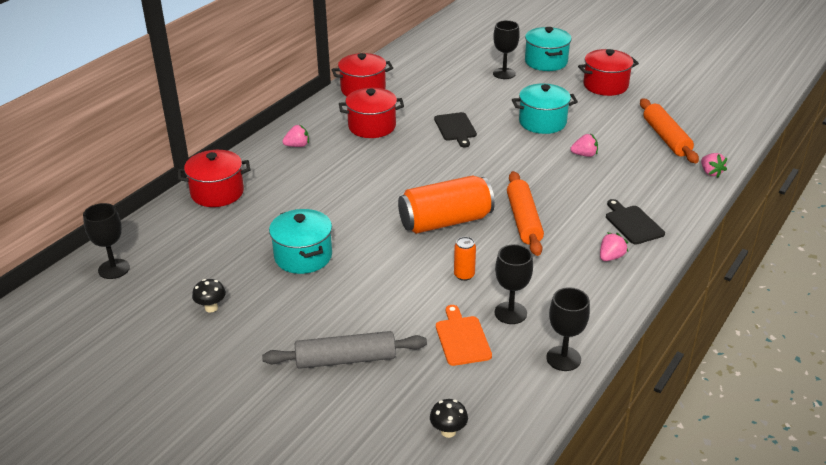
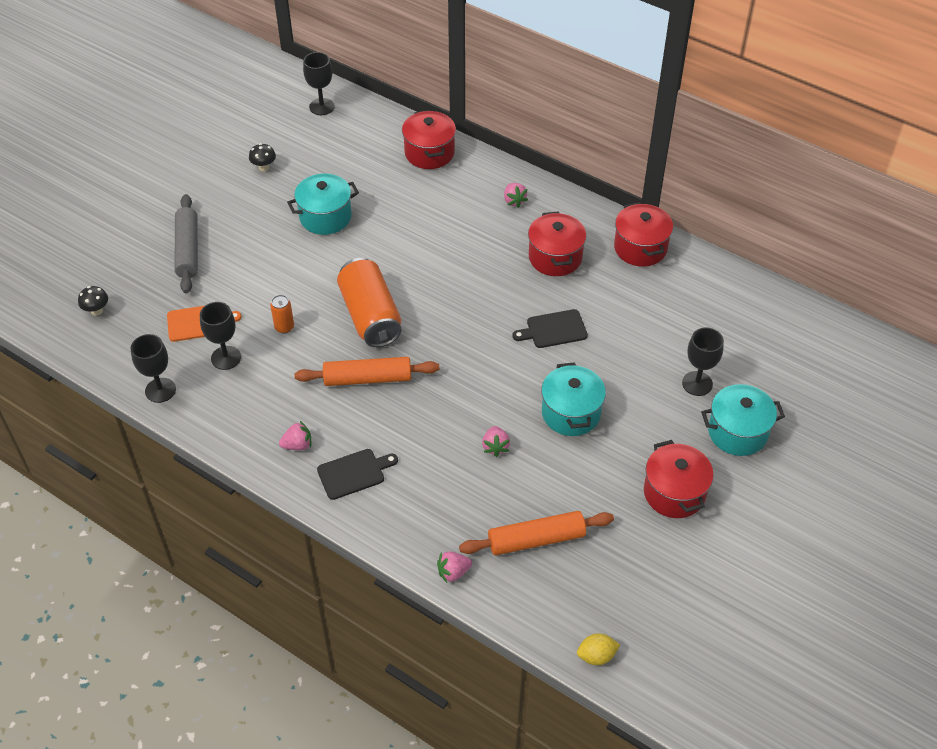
camera: 90 degrees right, 15 degrees up
pink strawberry [600,232,628,261] -> pink strawberry turned 60 degrees counterclockwise [279,421,311,450]
none -> yellow lemon [577,633,620,665]

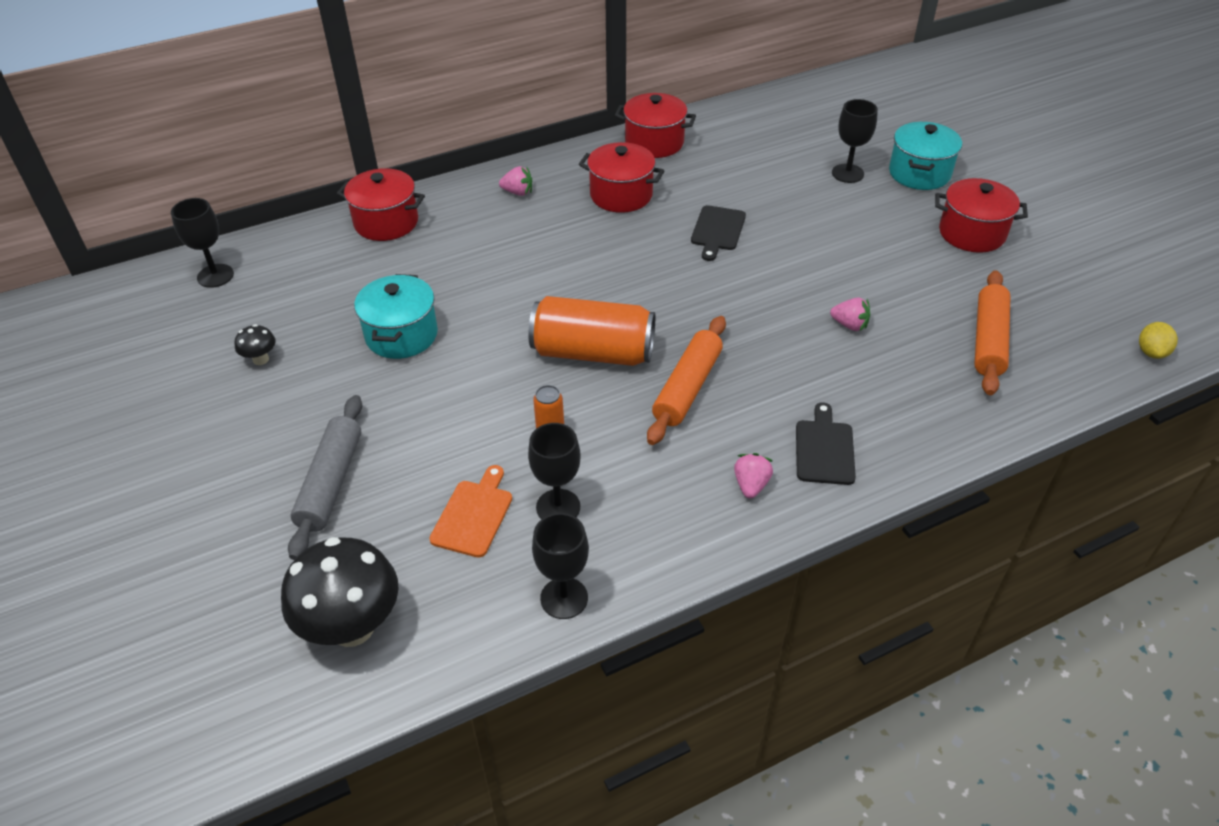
camera: 60 degrees left, 5 degrees down
black mushroom [78,286,108,316] -> black mushroom [281,537,399,647], size x2.23
grey rolling pin [174,194,198,293] -> grey rolling pin turned 75 degrees clockwise [288,395,362,560]
pink strawberry [437,551,472,583] -> none
turquoise pot [541,362,606,436] -> none

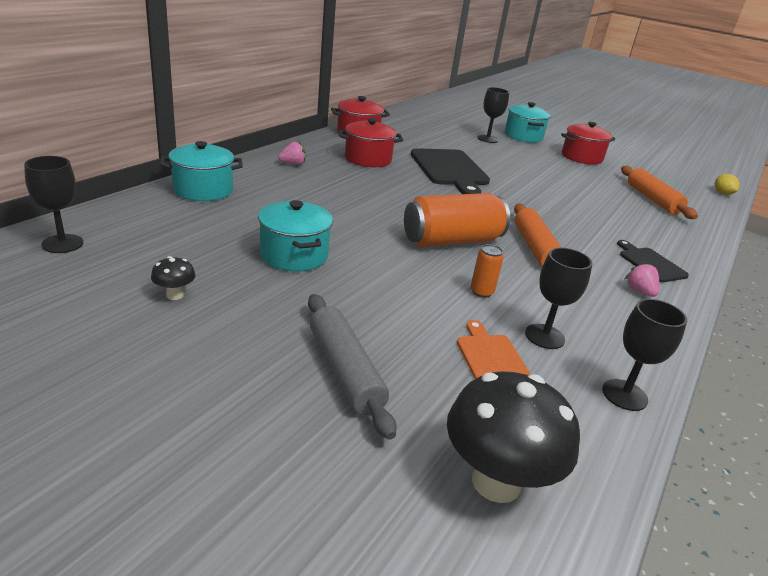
camera: 35 degrees left, 15 degrees down
red pot [337,168,425,241] -> turquoise pot [160,141,243,201]
black cutting board [691,205,746,261] -> black cutting board [411,148,490,194], size x1.83
pink strawberry [830,297,870,331] -> none

